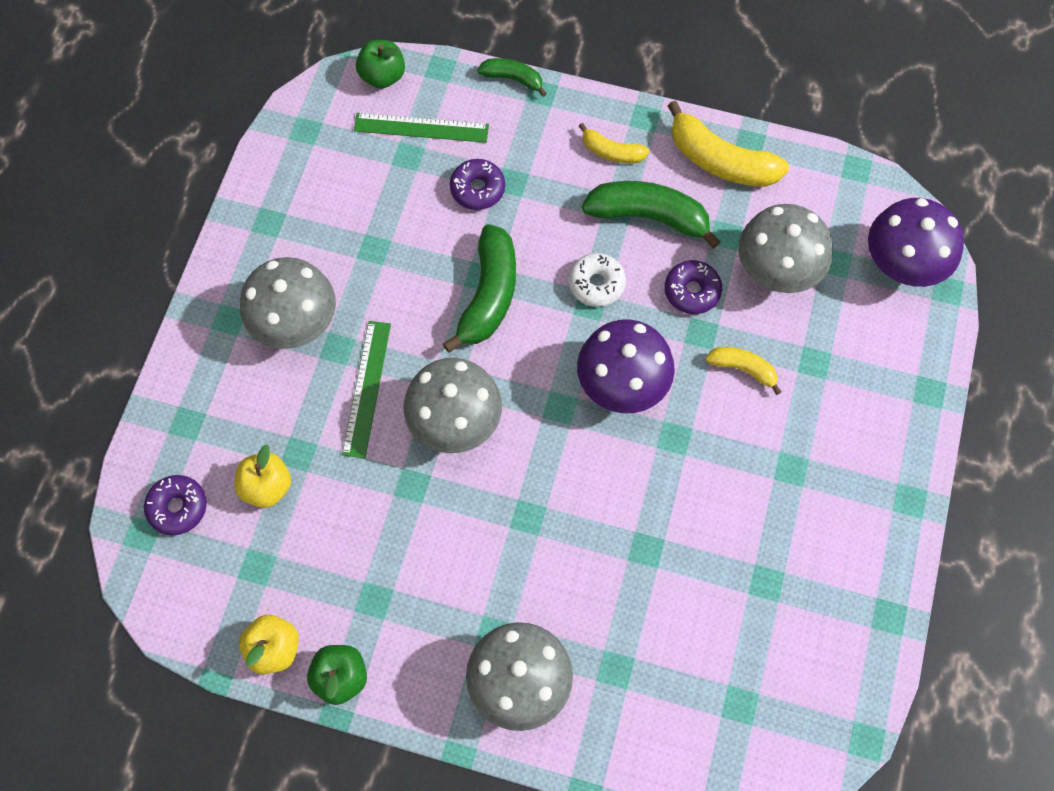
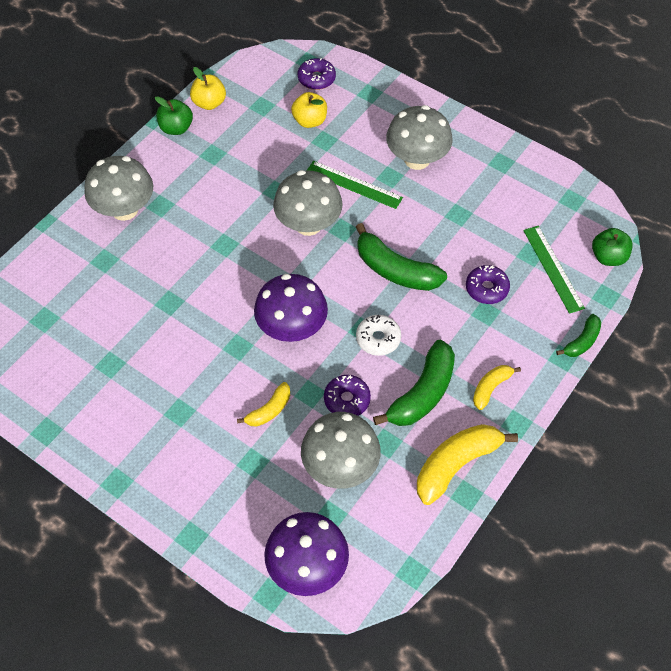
camera: 110 degrees right, 10 degrees down
green ruler [354,113,489,143] -> green ruler turned 45 degrees counterclockwise [523,226,585,314]

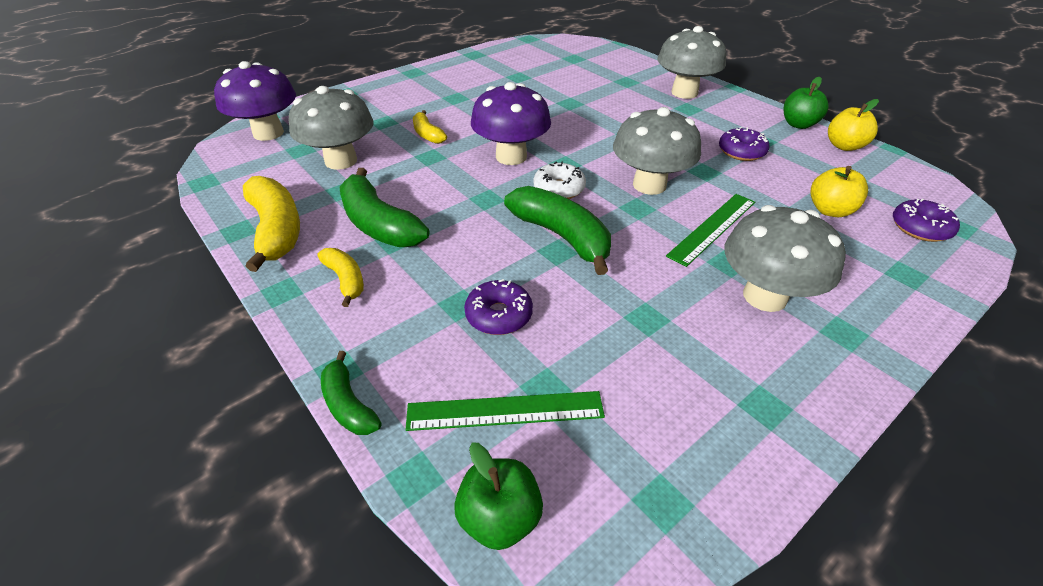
camera: 105 degrees right, 15 degrees down
purple donut [324,375,371,416] -> purple donut moved to [719,127,770,161]
green banana [356,223,447,291] -> green banana turned 90 degrees clockwise [504,186,611,275]
white donut [356,315,401,356] -> white donut moved to [534,162,586,199]

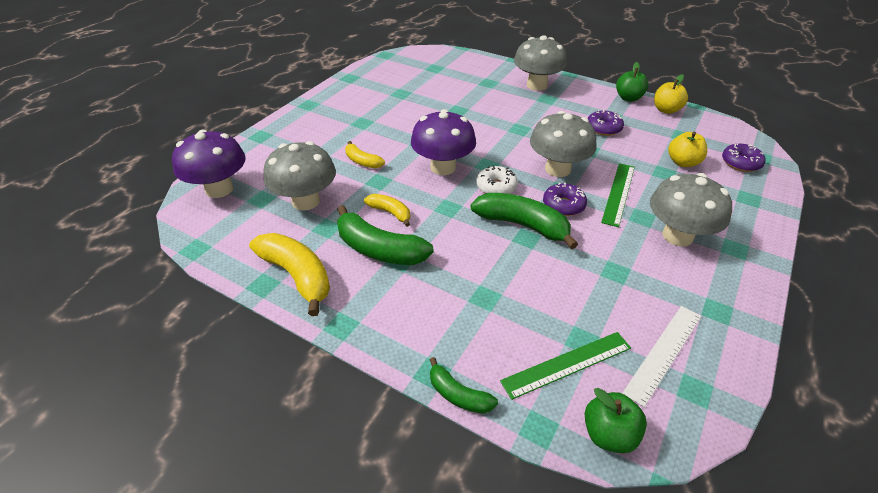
camera: 20 degrees left, 0 degrees up
yellow banana [317,248,364,307] -> yellow banana moved to [364,194,410,227]
purple donut [464,279,533,335] -> purple donut moved to [543,183,587,216]
none -> white ruler [622,306,701,407]

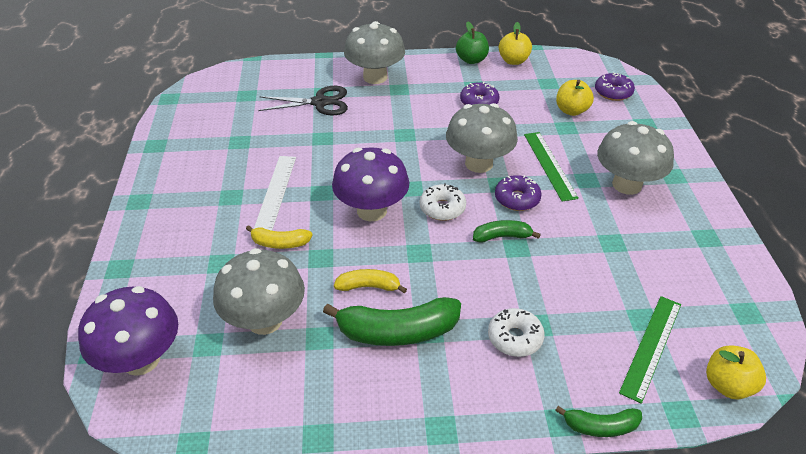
camera: 35 degrees left, 0 degrees up
yellow banana [249,233,330,316] -> none
green banana [471,193,578,249] -> green banana [473,220,541,243], size x0.55
green apple [585,388,647,453] -> yellow apple [706,345,766,399]
white ruler [622,306,701,407] -> white ruler moved to [254,156,296,231]
none -> black scissors [258,86,348,116]
none -> white donut [488,308,545,357]

